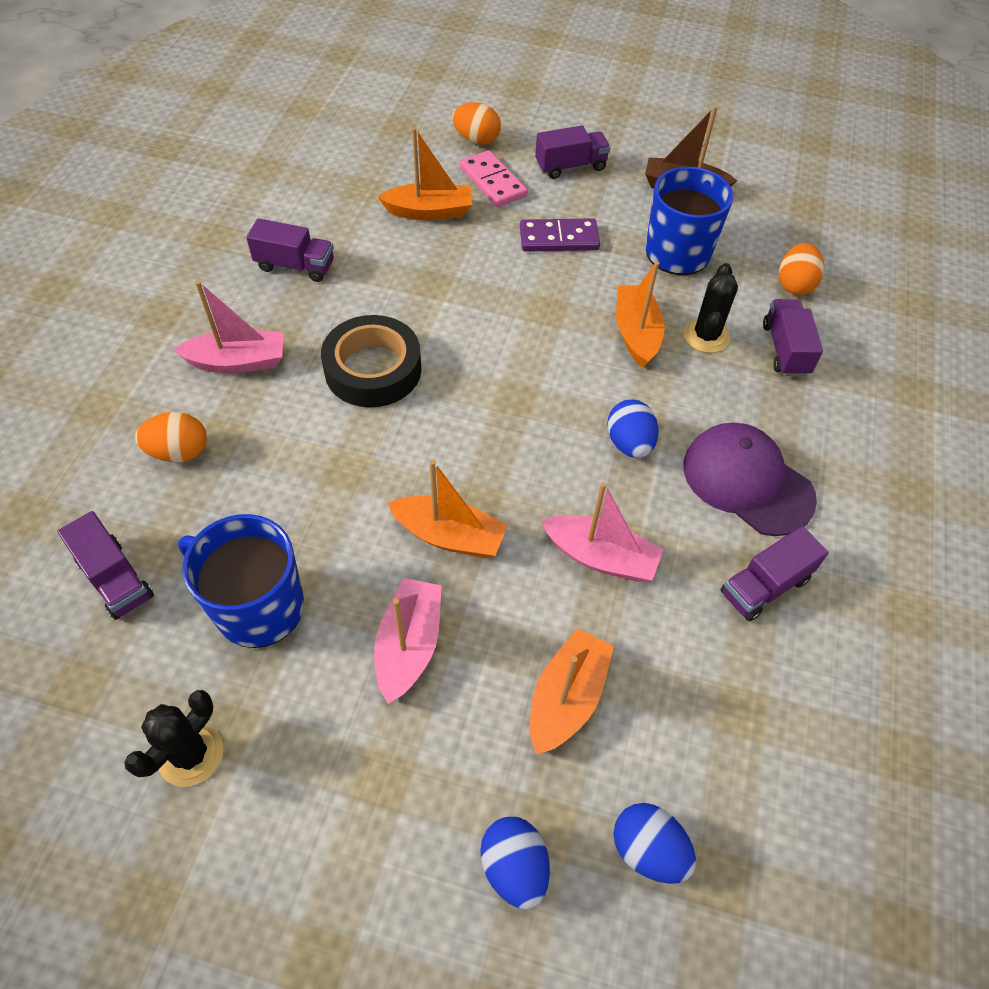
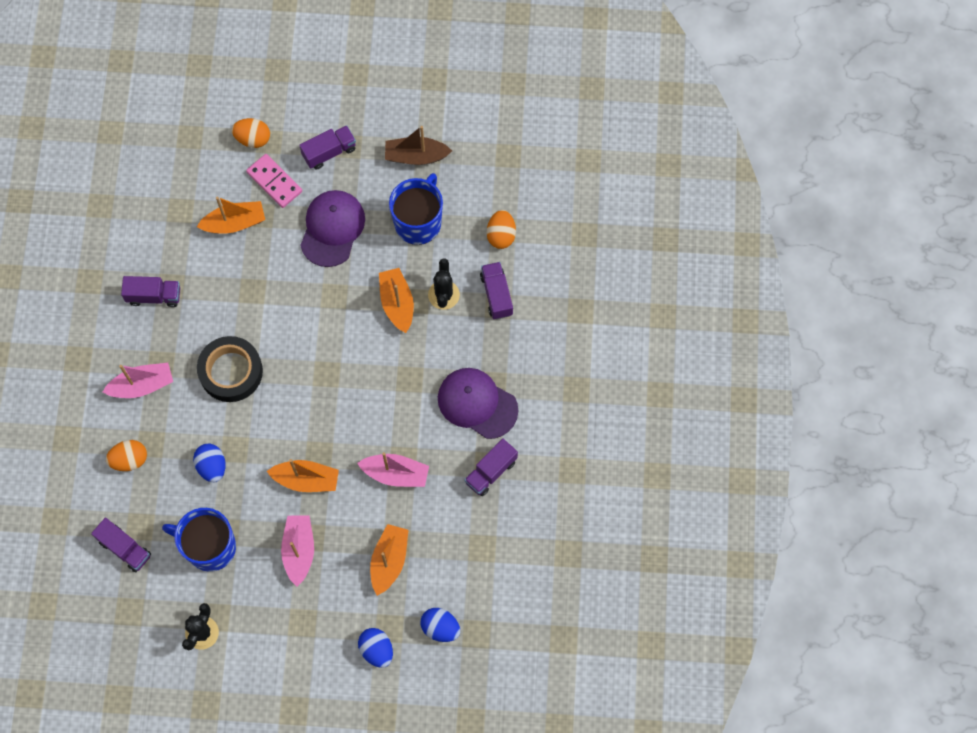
camera: 10 degrees left, 15 degrees up
purple domino [520,218,600,252] -> purple cap [300,190,365,267]
blue egg [607,400,659,458] -> blue egg moved to [193,444,226,482]

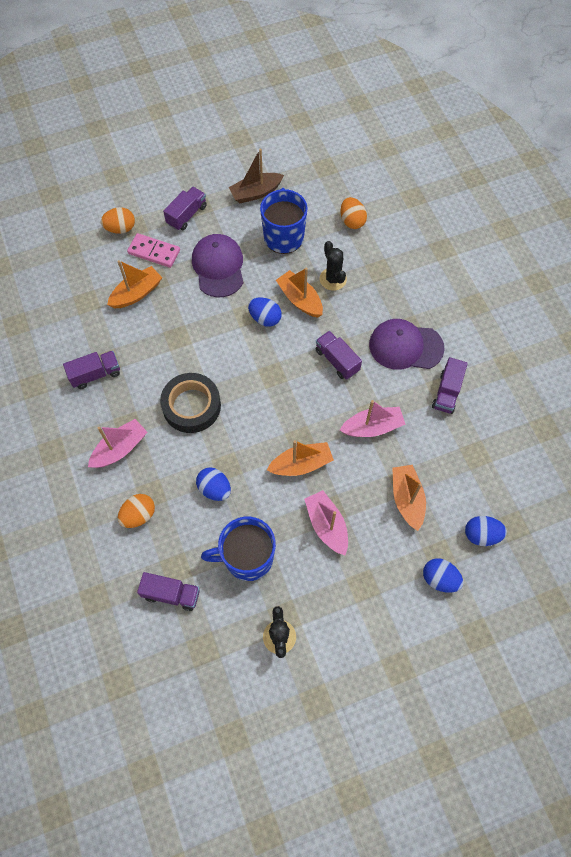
camera: 25 degrees left, 5 degrees down
purple truck [480,262,513,319] -> purple truck moved to [315,331,362,380]
none -> blue egg [248,297,282,327]

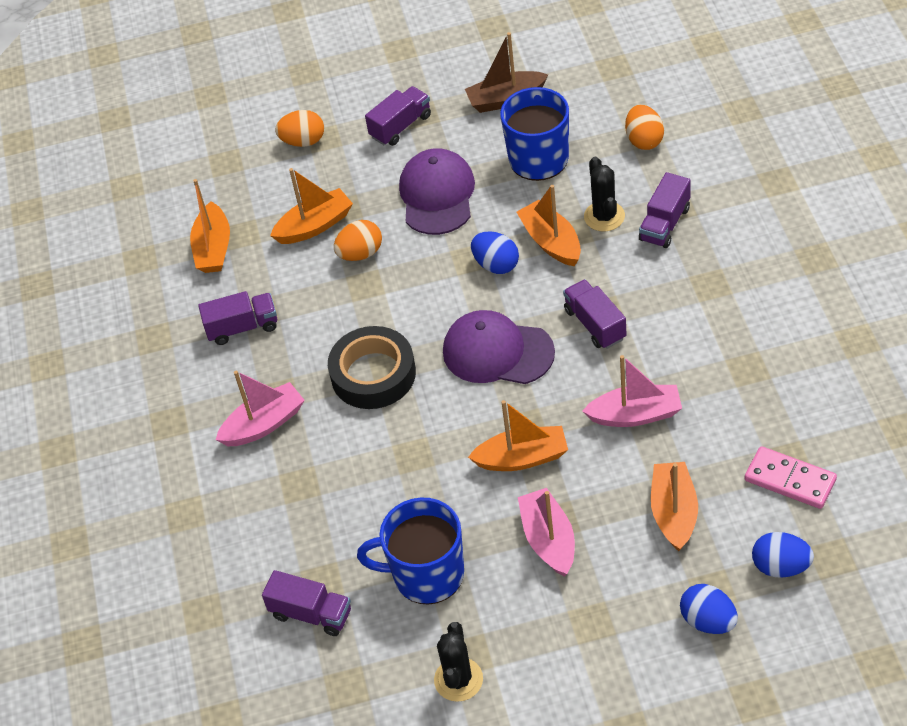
camera: 15 degrees right, 15 degrees down
orange egg [118,494,155,528] -> orange egg moved to [334,220,382,261]
pink domino [127,233,180,268] -> pink domino moved to [745,446,837,509]
blue egg [196,467,231,501] -> none
purple cap [369,319,445,370] -> purple cap moved to [443,310,555,384]
purple truck [432,357,468,414] -> purple truck moved to [639,172,691,248]
none -> orange boat [190,179,230,273]

